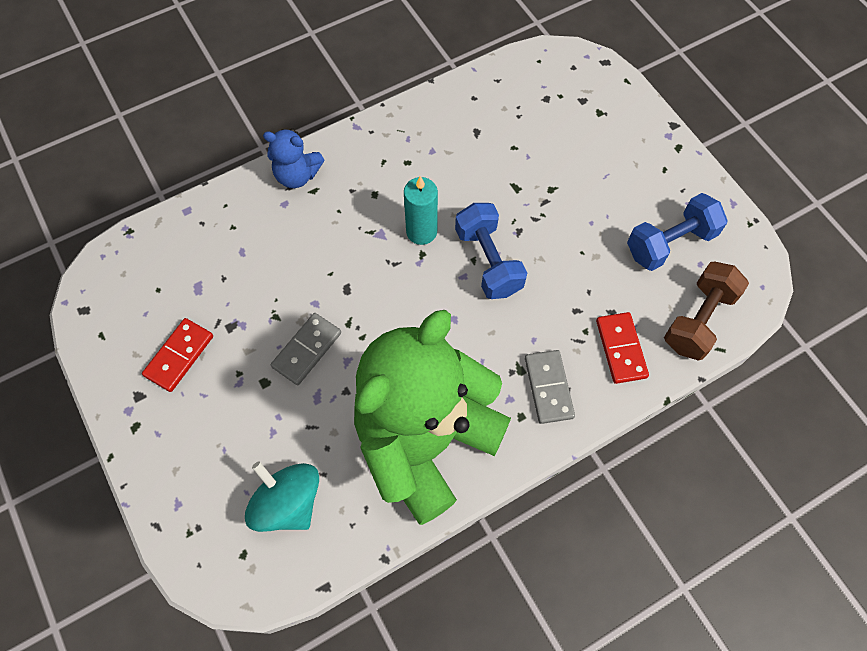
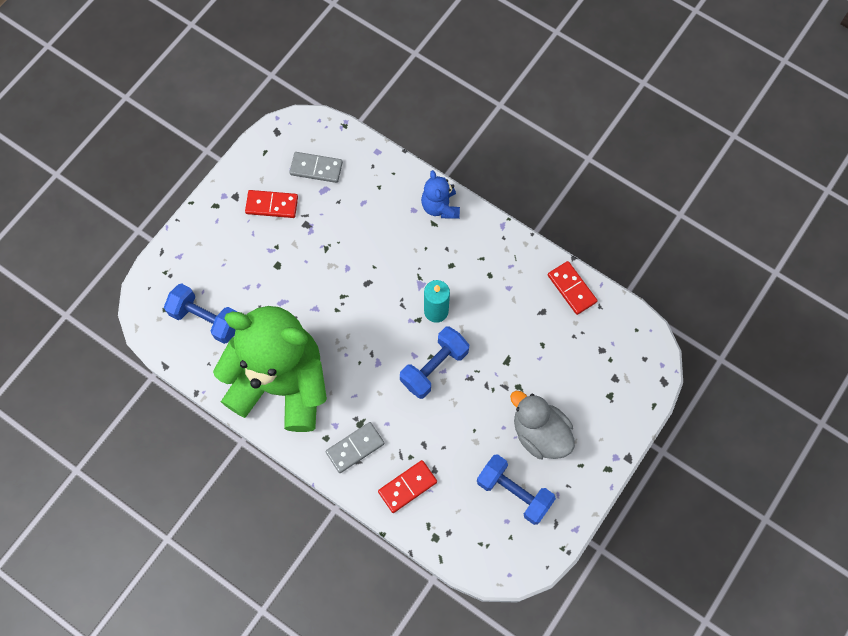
camera: 65 degrees right, 5 degrees up
turquoise spinning top [245,461,319,532] -> blue dumbbell [164,283,237,344]
grey domino [271,313,341,385] -> grey domino moved to [290,152,343,183]
brown dumbbell [664,261,749,361] -> none
none -> grey duck [510,391,575,459]
none -> red domino [548,261,598,315]

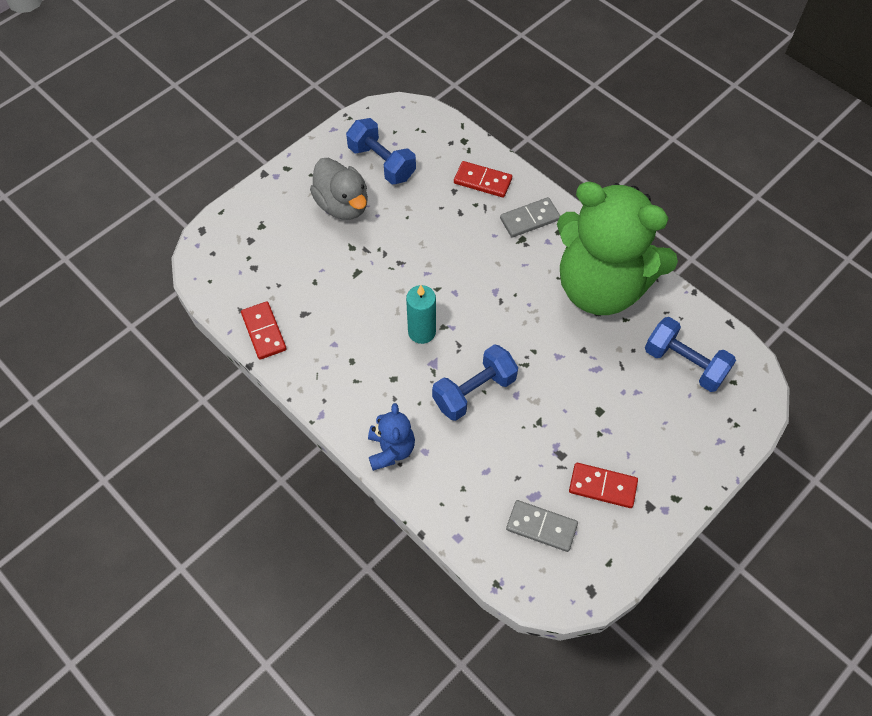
camera: 170 degrees left, 10 degrees down
red domino [378,460,437,513] -> red domino turned 45 degrees clockwise [454,161,512,198]
blue dumbbell [400,327,469,399] -> blue dumbbell moved to [432,344,518,421]

